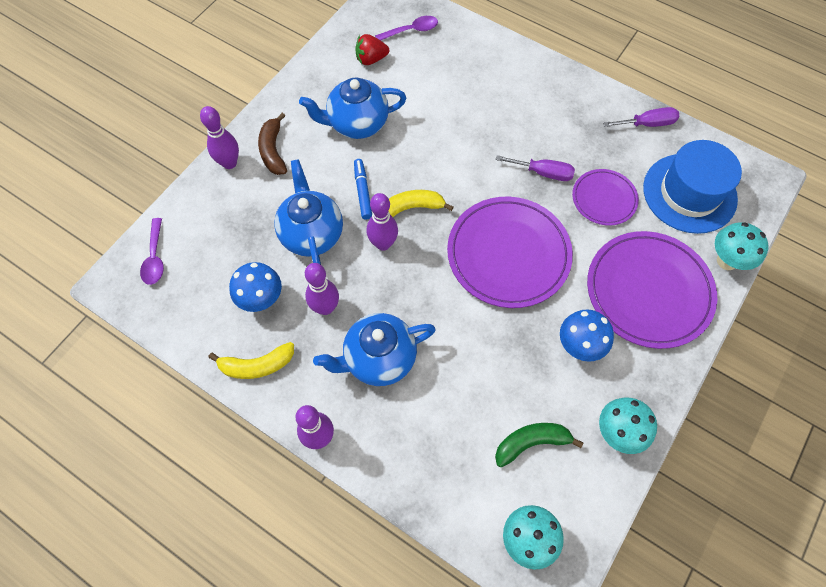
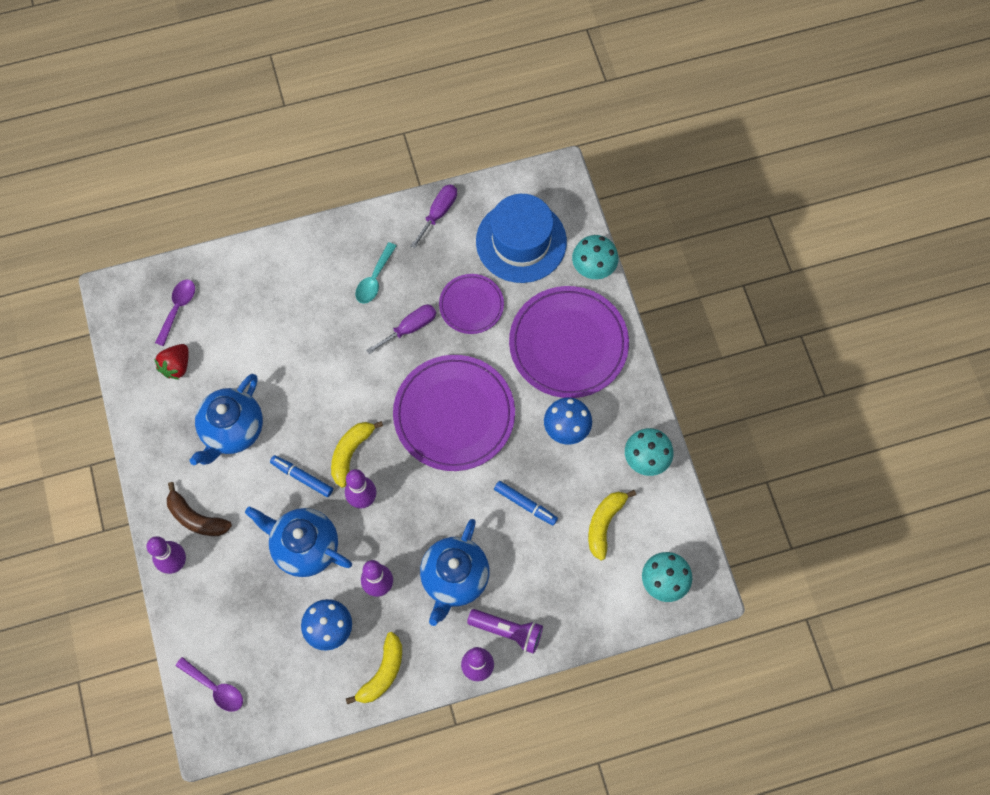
camera: 50 degrees left, 5 degrees up
green banana [495,423,583,467] -> yellow banana [588,490,636,561]
none -> turquoise spoon [355,242,396,304]
none -> purple flashlight [467,609,543,654]
none -> blue marker [494,481,558,526]

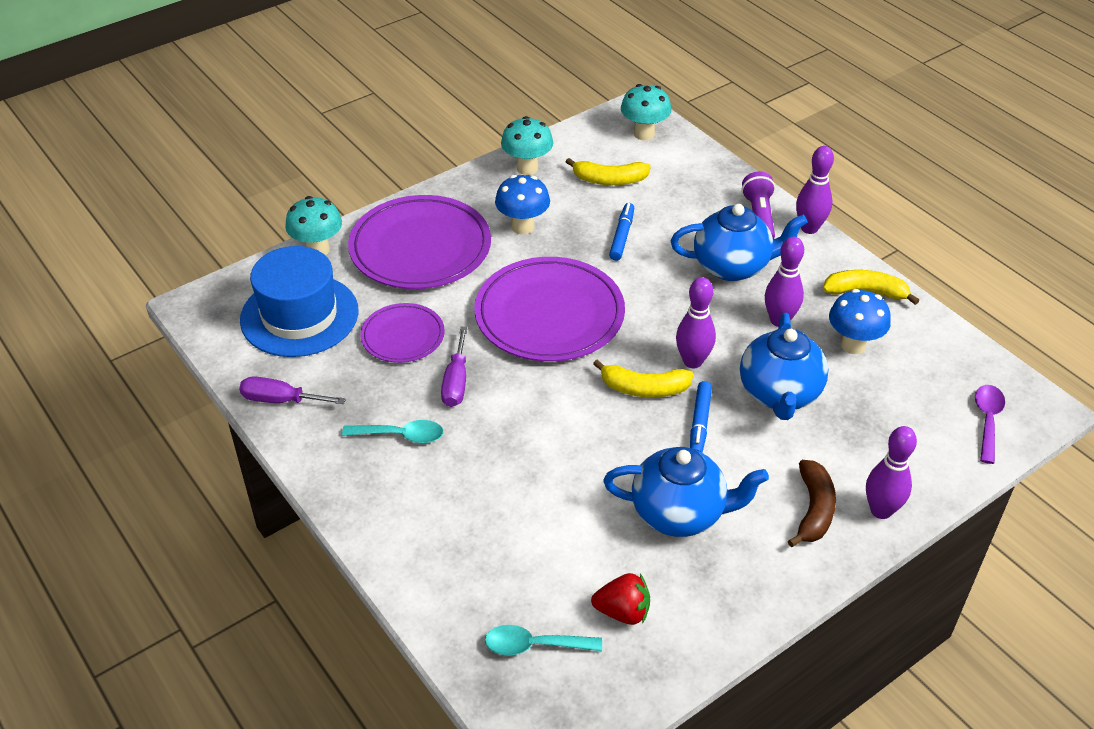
camera: 110 degrees left, 25 degrees down
purple spoon [155,279,195,346] -> turquoise spoon [485,625,602,655]
purple screwdriver [366,304,436,354] -> purple screwdriver turned 120 degrees counterclockwise [441,327,468,407]

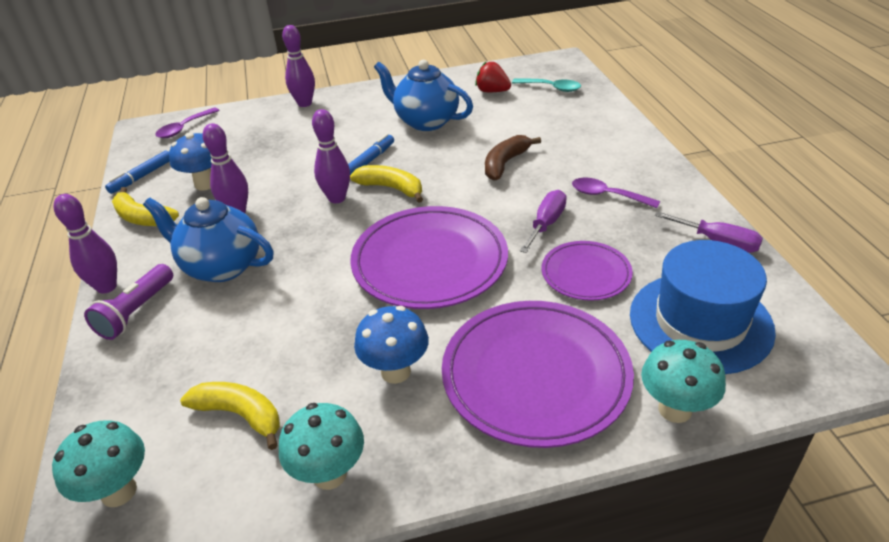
camera: 155 degrees left, 5 degrees down
turquoise spoon [342,420,444,443] -> purple spoon [572,178,660,208]
blue marker [609,203,634,261] -> blue marker moved to [105,151,170,194]
blue teapot [740,313,828,420] -> none
brown banana [788,460,836,547] -> brown banana moved to [485,135,541,181]

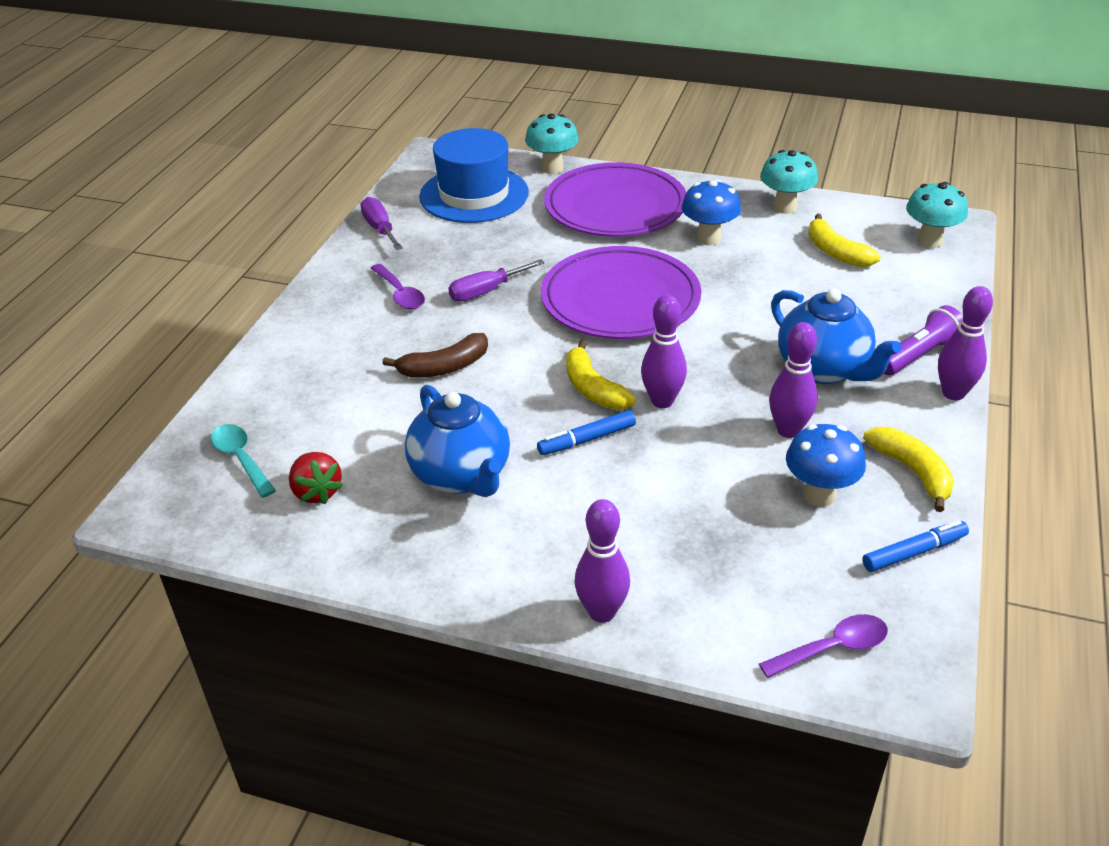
camera: 150 degrees left, 0 degrees up
purple plate [542,241,633,301] -> none

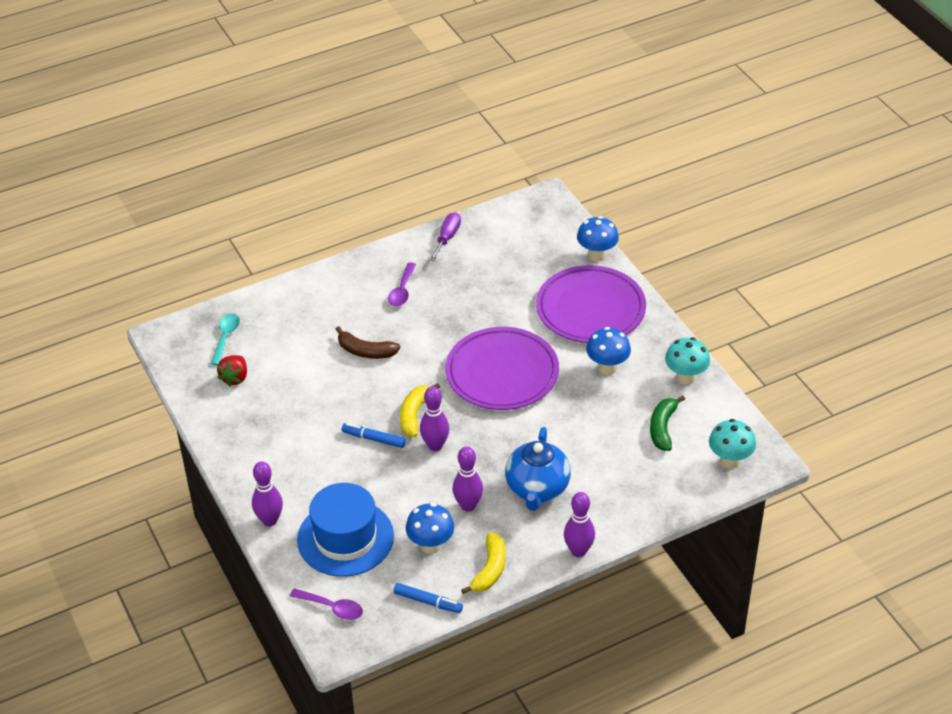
camera: 45 degrees right, 5 degrees up
blue teapot [405,385,510,497] -> none
blue hat [419,128,529,223] -> blue hat moved to [297,483,394,577]
purple screwdriver [448,259,545,301] -> none
turquoise mushroom [525,113,579,174] -> blue mushroom [577,216,619,262]
yellow banana [808,214,881,267] -> green banana [650,395,685,451]
purple flashlight [884,305,963,375] -> none

